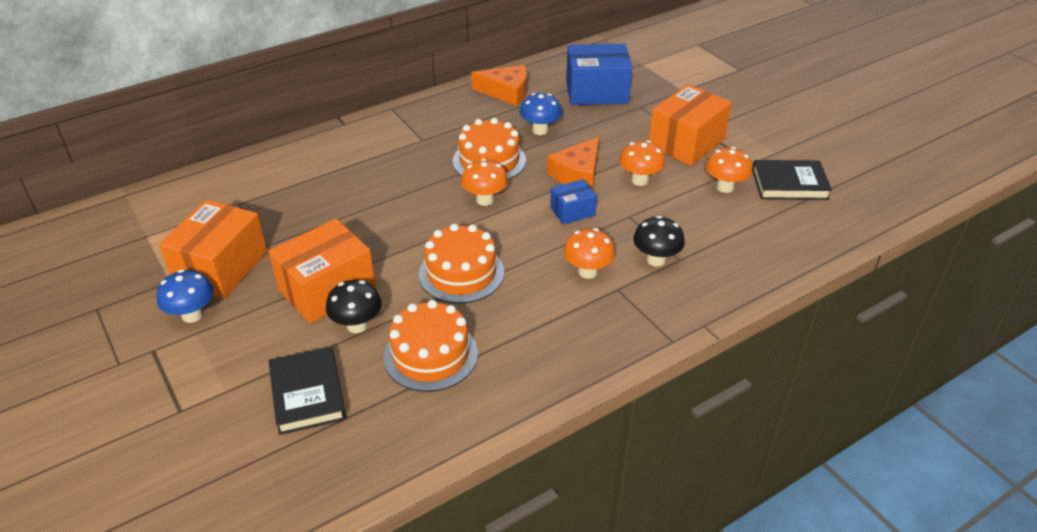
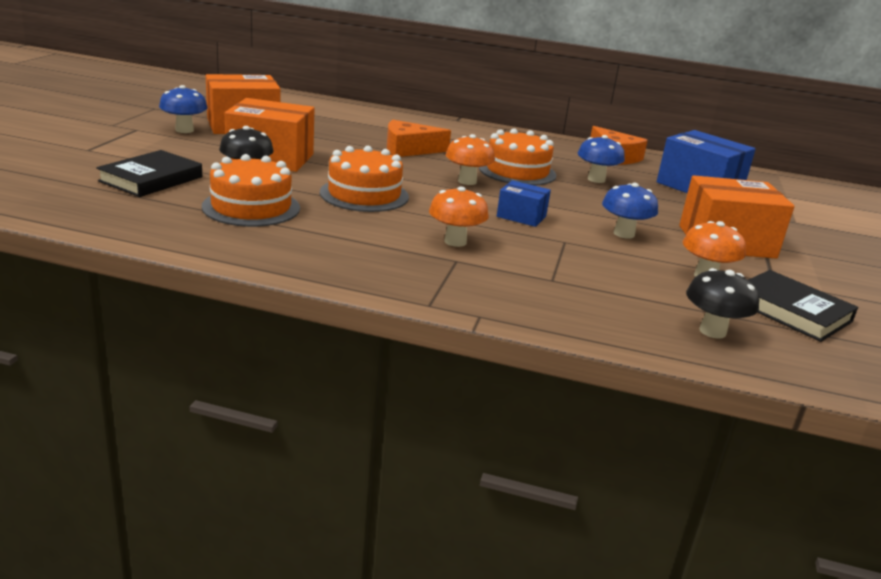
camera: 45 degrees right, 15 degrees down
orange cheese [547,137,599,190] -> orange cheese moved to [387,119,451,157]
orange mushroom [619,140,665,186] -> blue mushroom [602,183,658,239]
black mushroom [633,216,685,267] -> black mushroom moved to [686,268,759,339]

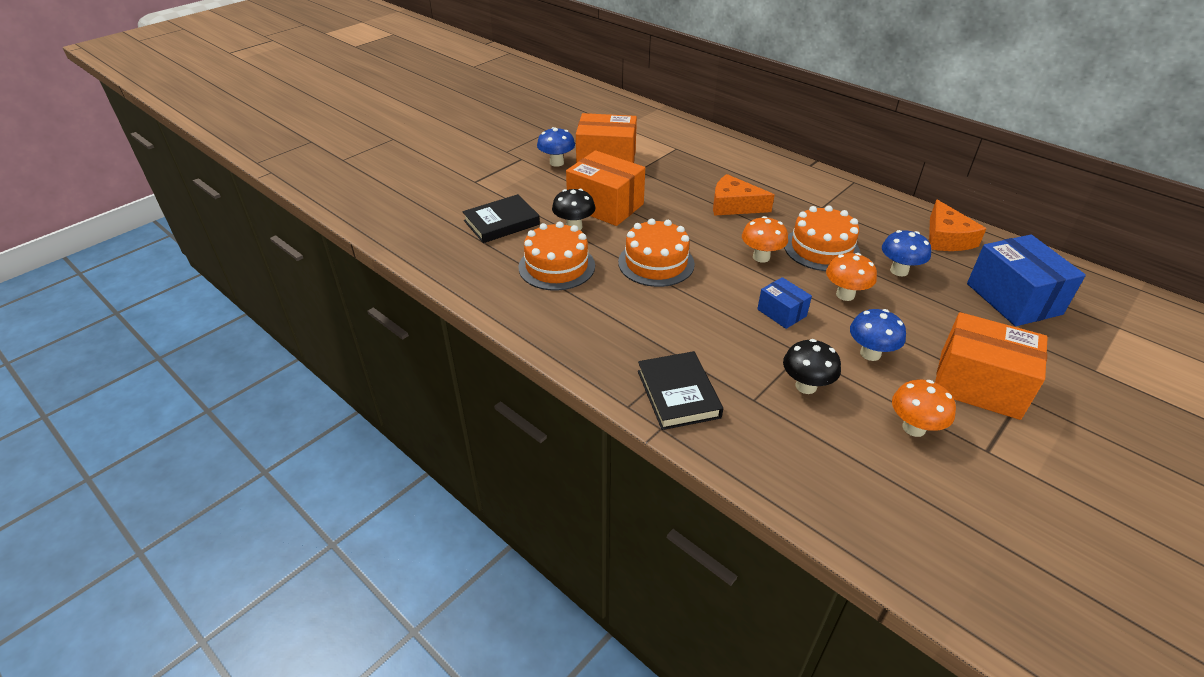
camera: 30 degrees right, 15 degrees up
orange mushroom [429,186,489,247] -> orange mushroom moved to [826,253,877,301]
black mushroom [686,268,759,339] -> black mushroom moved to [783,339,841,394]
black book [748,270,858,342] -> black book moved to [638,351,723,430]

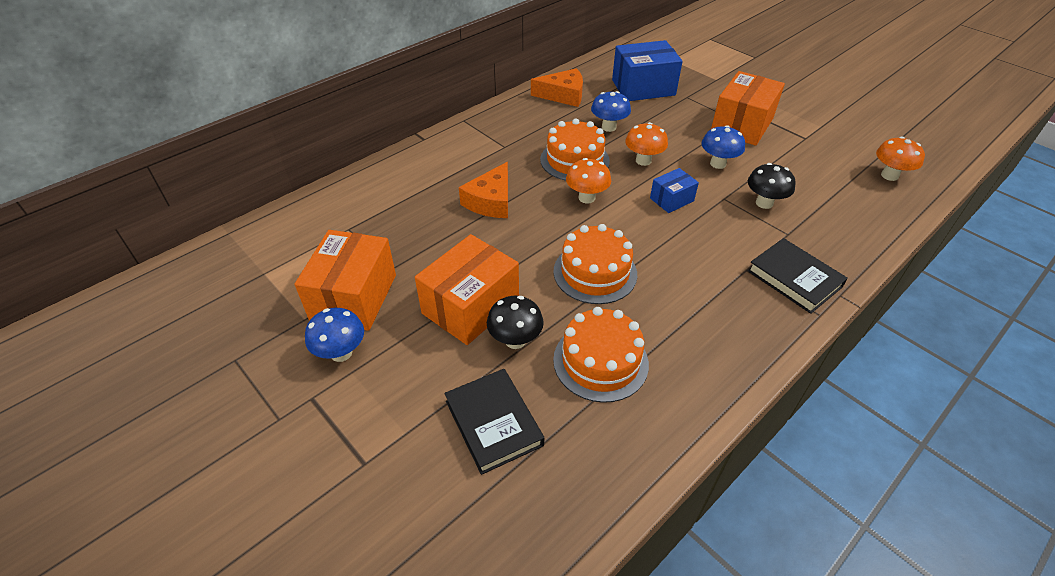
camera: 85 degrees left, 5 degrees up
black book [638,351,723,430] -> black book turned 60 degrees clockwise [747,238,848,314]
orange mushroom [892,380,956,437] -> orange mushroom moved to [876,137,925,181]

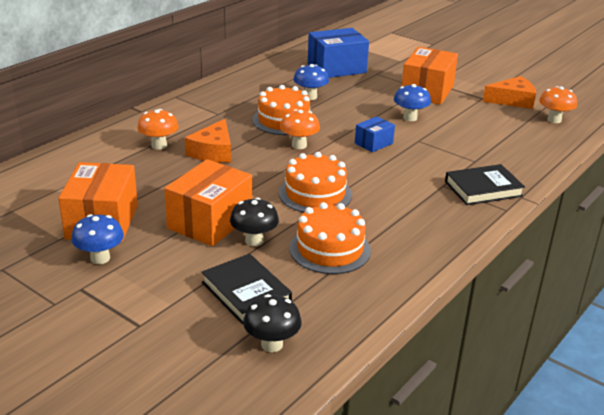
camera: 10 degrees left, 15 degrees down
orange cheese [531,68,583,107] -> orange cheese moved to [483,76,536,109]
orange mushroom [625,122,668,166] -> orange mushroom moved to [137,109,179,150]
black book [747,238,848,314] -> black book turned 60 degrees counterclockwise [445,164,525,205]
black mushroom [748,163,796,209] -> black mushroom moved to [243,294,302,352]

